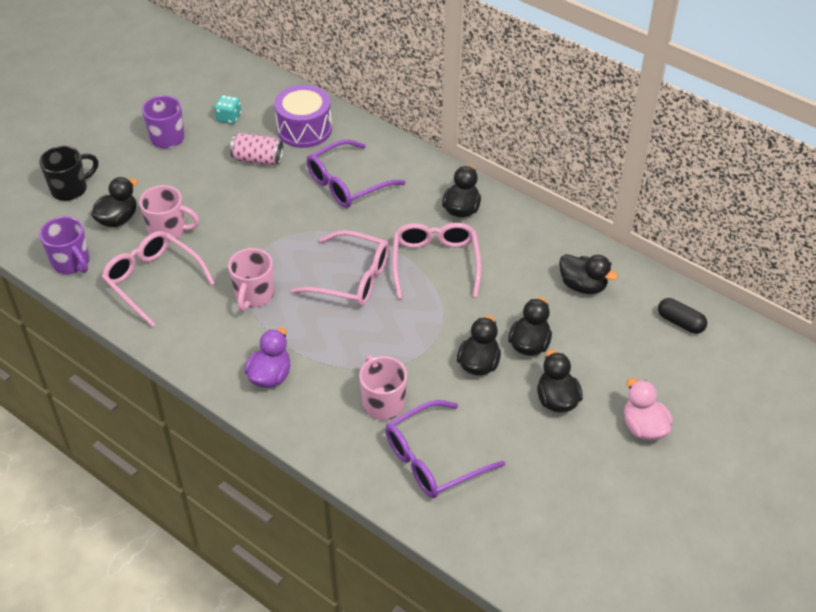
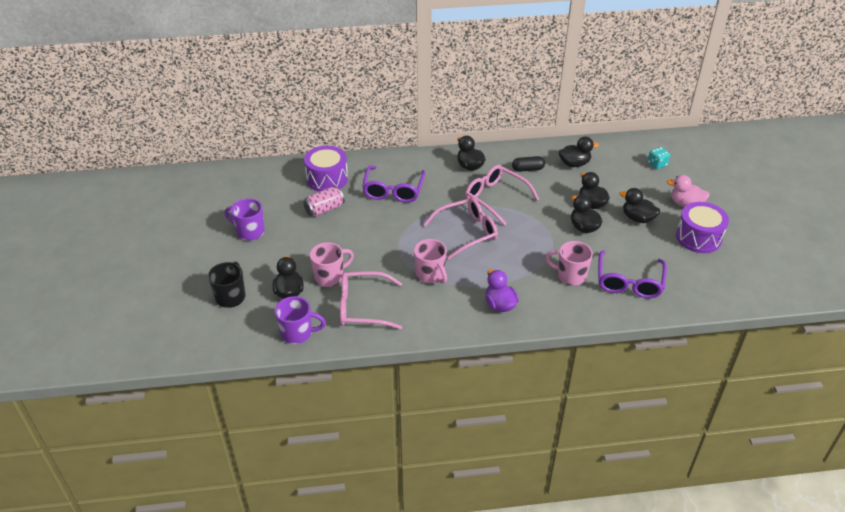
camera: 45 degrees left, 5 degrees down
turquoise dice [214,95,242,124] -> turquoise dice moved to [648,147,670,169]
black capsule [658,298,707,334] -> black capsule moved to [512,156,545,172]
none -> purple drum [676,202,729,253]

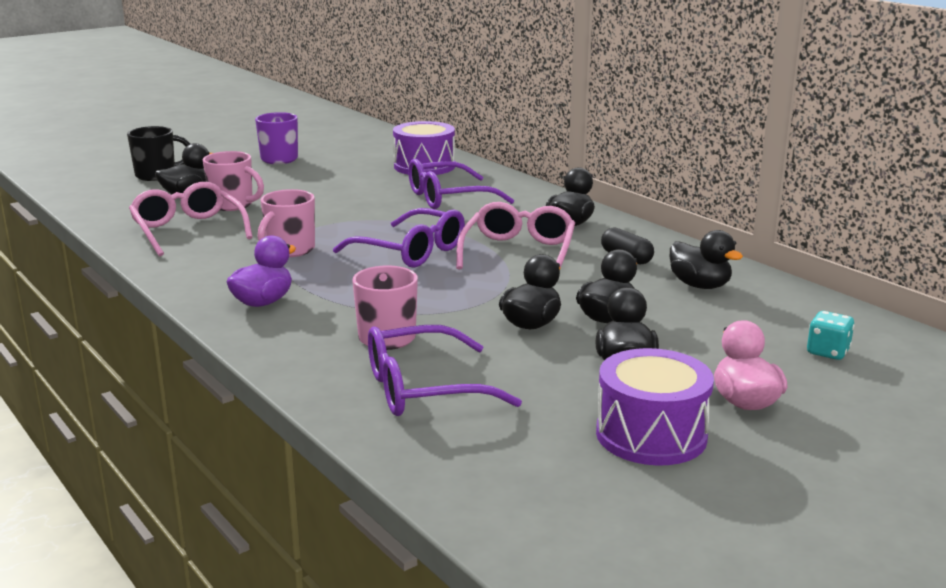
camera: 60 degrees right, 20 degrees down
purple mug [275,296,326,344] -> none
pink can [303,187,344,217] -> none
pink glasses [423,198,498,259] -> purple glasses [333,208,465,268]

